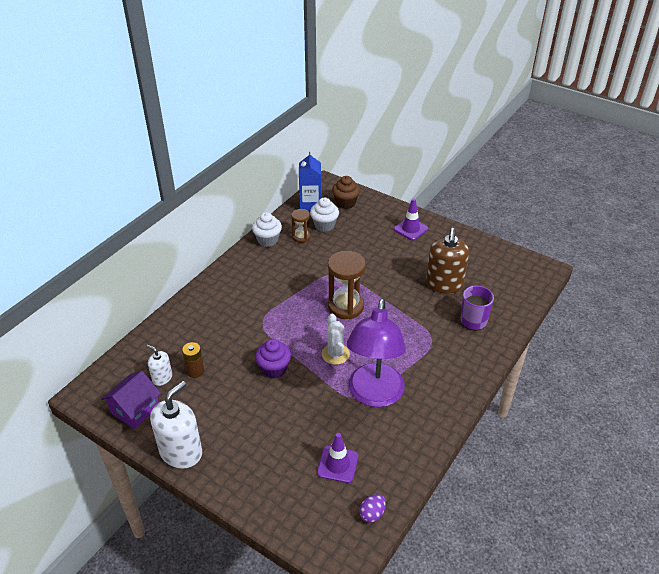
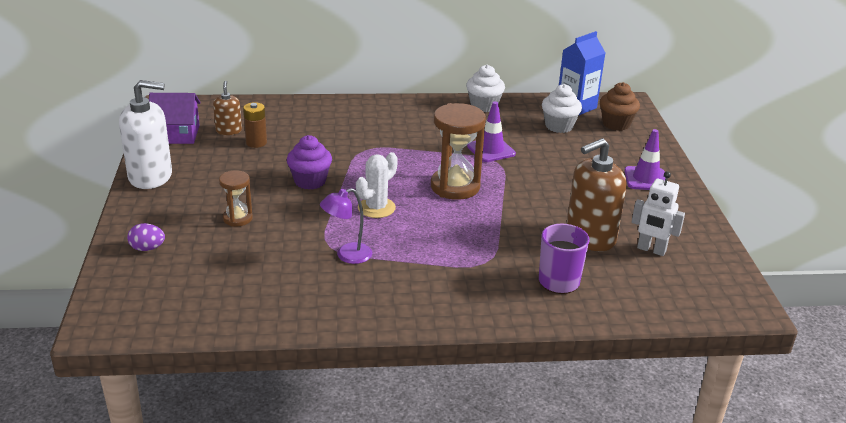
camera: 50 degrees right, 10 degrees down
white soap dispenser [146,345,172,386] -> brown soap dispenser [213,81,242,135]
brown hourglass [291,209,310,243] -> brown hourglass moved to [219,170,253,227]
purple traffic cone [317,433,358,483] -> purple traffic cone moved to [467,101,516,162]
purple lamp [347,298,406,407] -> purple lamp [320,188,372,264], size x0.45
purple egg [359,494,386,522] -> purple egg moved to [127,223,165,251]
none -> white robot [632,171,685,256]

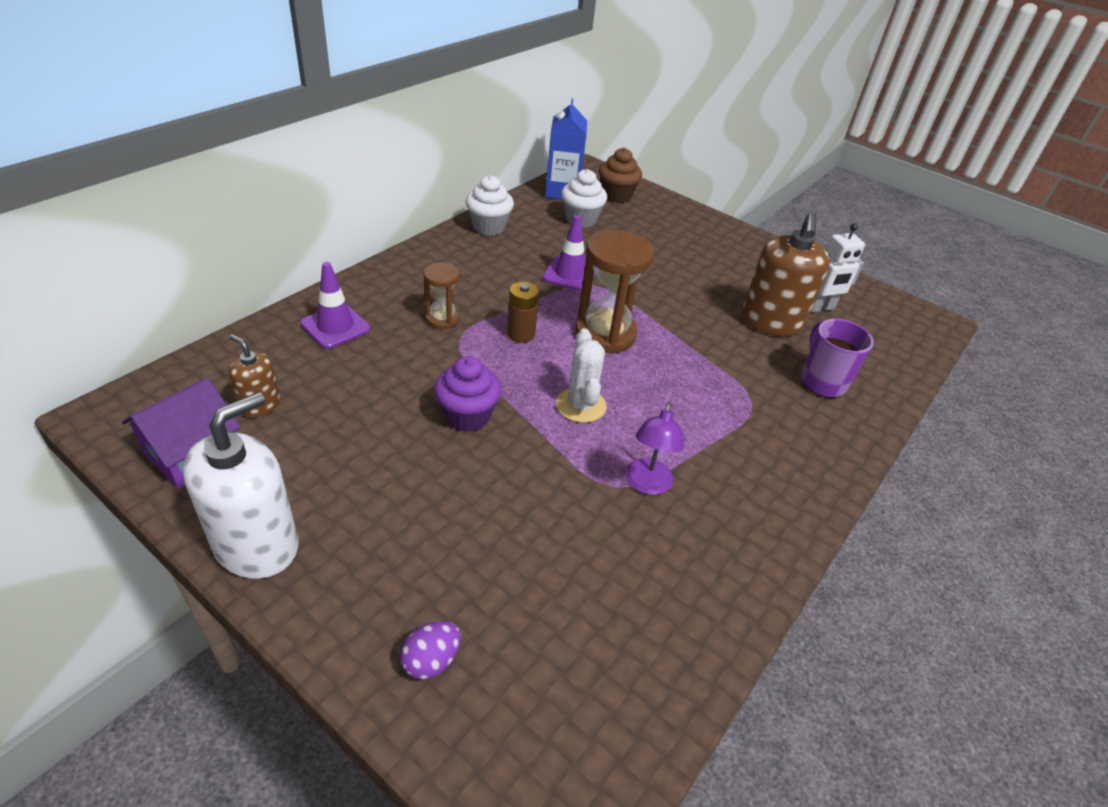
camera: 50 degrees left, 10 degrees up
brown hourglass [219,170,253,227] -> brown hourglass moved to [423,262,460,330]
brown battery [243,102,267,148] -> brown battery moved to [507,281,539,343]
purple traffic cone [624,129,665,190] -> purple traffic cone moved to [300,262,370,349]

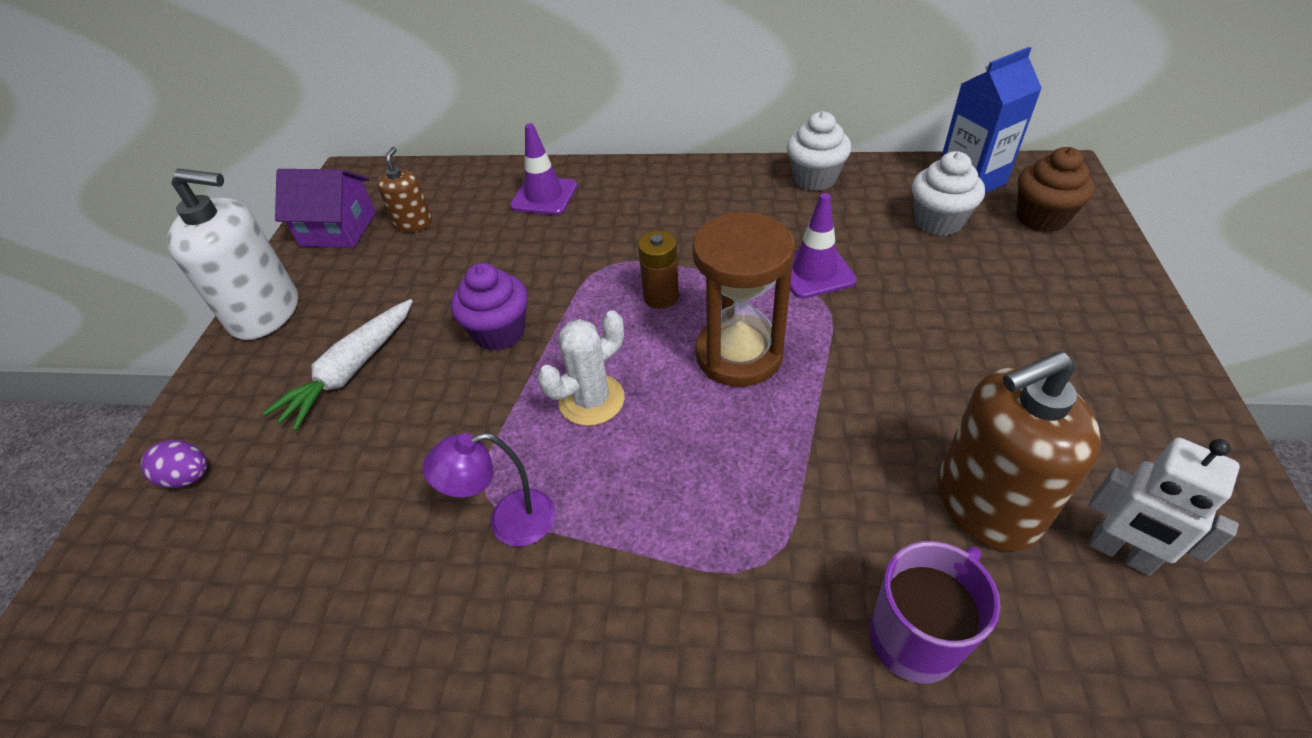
camera: 65 degrees right, 5 degrees up
brown hourglass [423,262,460,330] -> none
none -> white carrot [262,299,413,431]

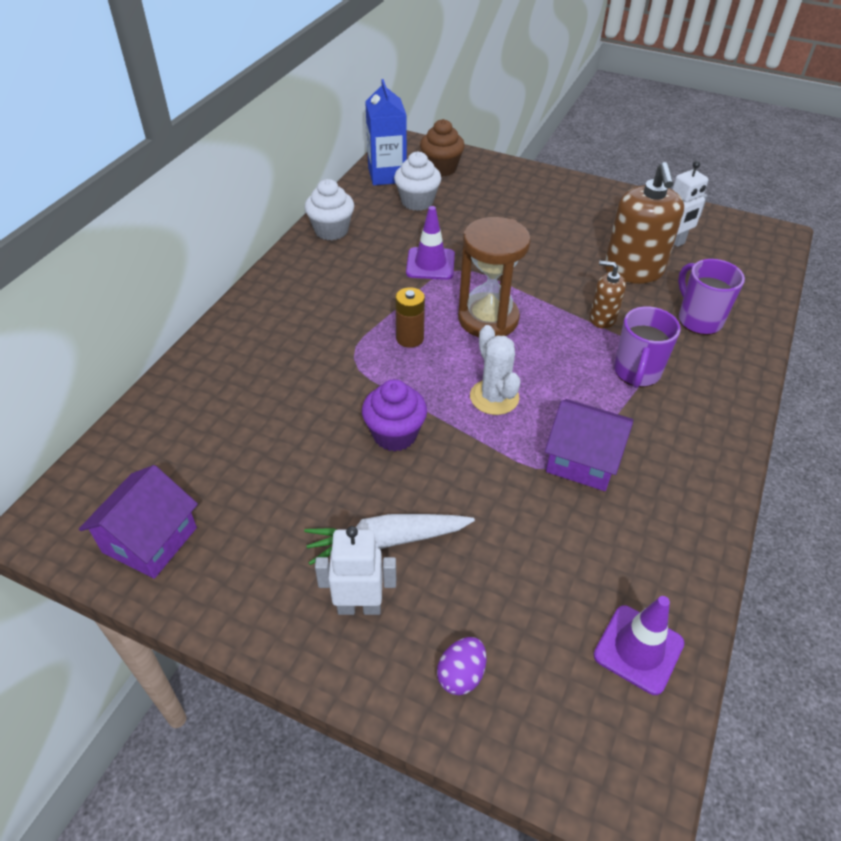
camera: 75 degrees left, 0 degrees up
white soap dispenser [167,169,298,340] -> none
white carrot [262,299,413,431] -> white carrot turned 120 degrees clockwise [304,514,475,565]
brown soap dispenser [377,147,432,232] -> brown soap dispenser moved to [590,260,626,328]
purple lamp [423,433,556,547] -> purple house [545,399,633,491]
purple traffic cone [510,123,577,215] -> purple traffic cone moved to [593,596,684,695]
none -> white robot [315,526,396,615]
none -> purple mug [614,306,680,388]

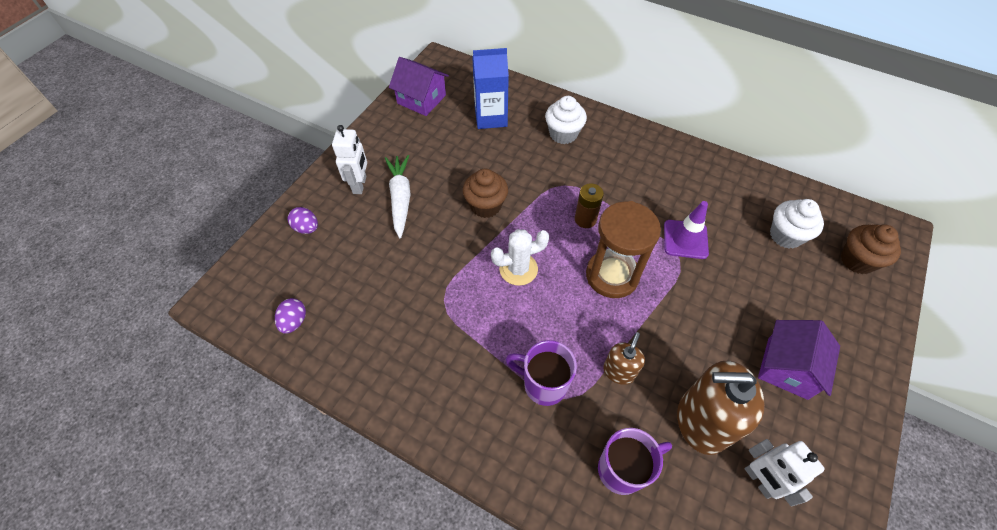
camera: 95 degrees right, 10 degrees up
white cupcake [305,179,354,240] -> white cupcake moved to [545,96,587,144]
purple cupcake [362,379,427,451] -> brown cupcake [463,169,508,218]
blue carton [365,79,407,185] -> blue carton moved to [472,48,509,129]
purple house [545,399,633,491] -> purple house moved to [758,320,840,400]
purple traffic cone [593,596,684,695] -> purple egg [275,298,306,334]

